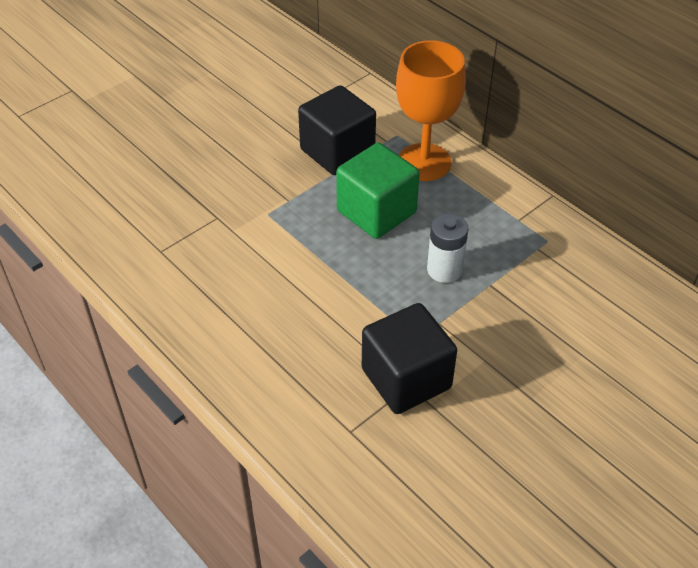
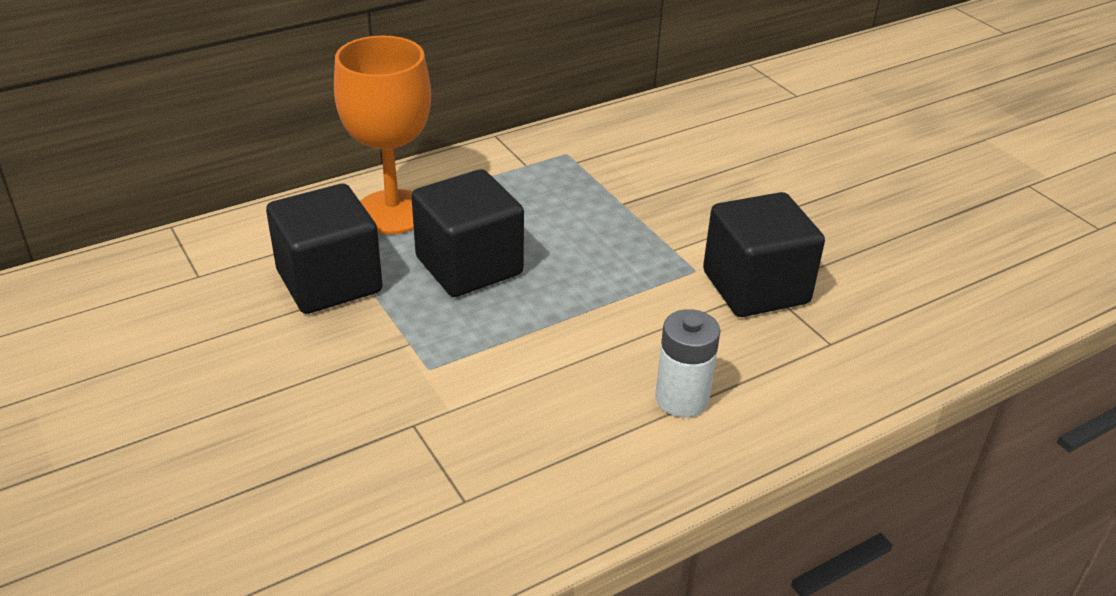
camera: 80 degrees left, 10 degrees down
green cube [336,143,420,239] -> black cube [411,169,524,297]
white battery [427,214,468,283] -> white battery moved to [655,309,721,417]

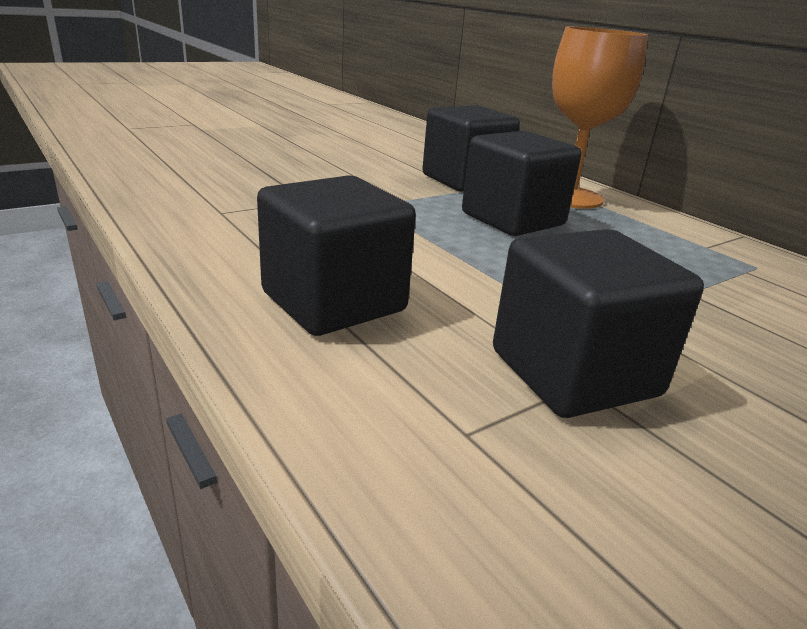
camera: 85 degrees right, 10 degrees down
white battery [655,309,721,417] -> black cube [257,175,416,336]

